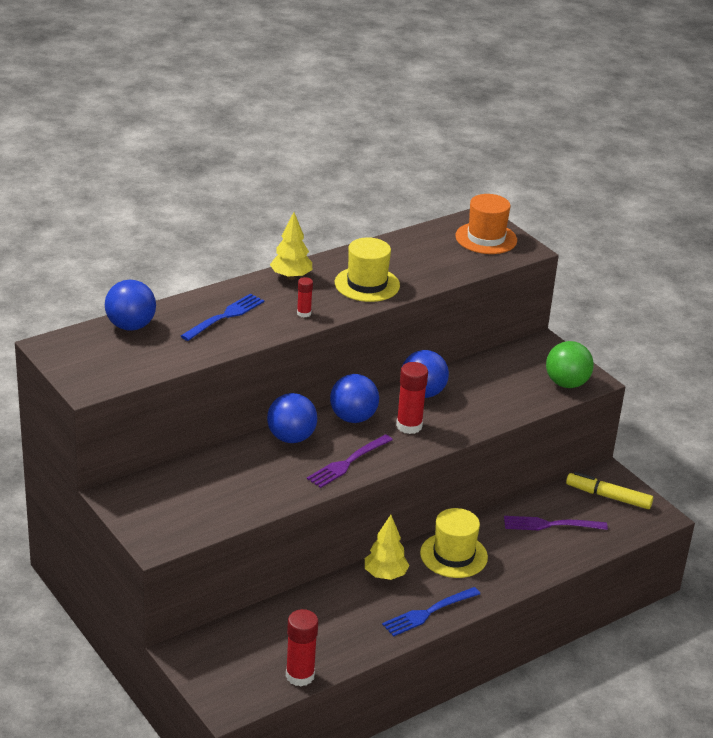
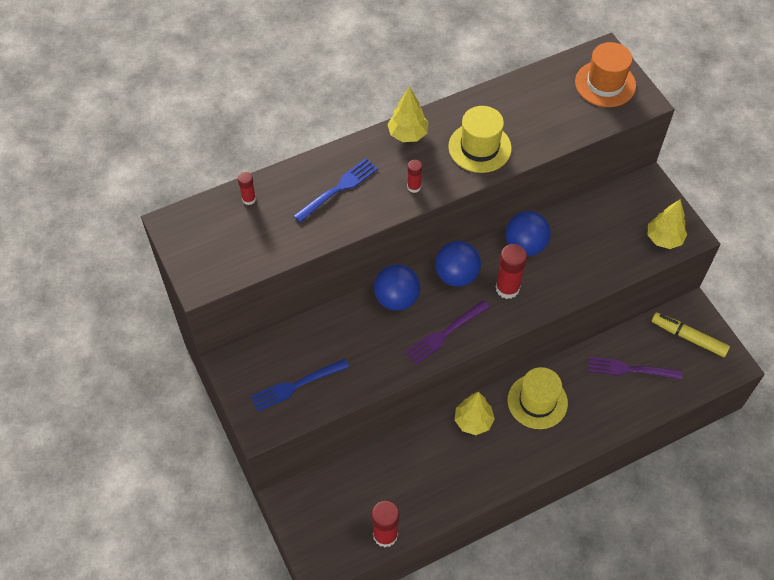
camera: 10 degrees right, 25 degrees up
blue ball [105,280,156,331] -> red glue stick [238,172,256,205]
blue fork [382,587,480,637] -> blue fork moved to [250,359,349,412]
green ball [546,341,594,388] -> yellow tree [648,199,687,249]

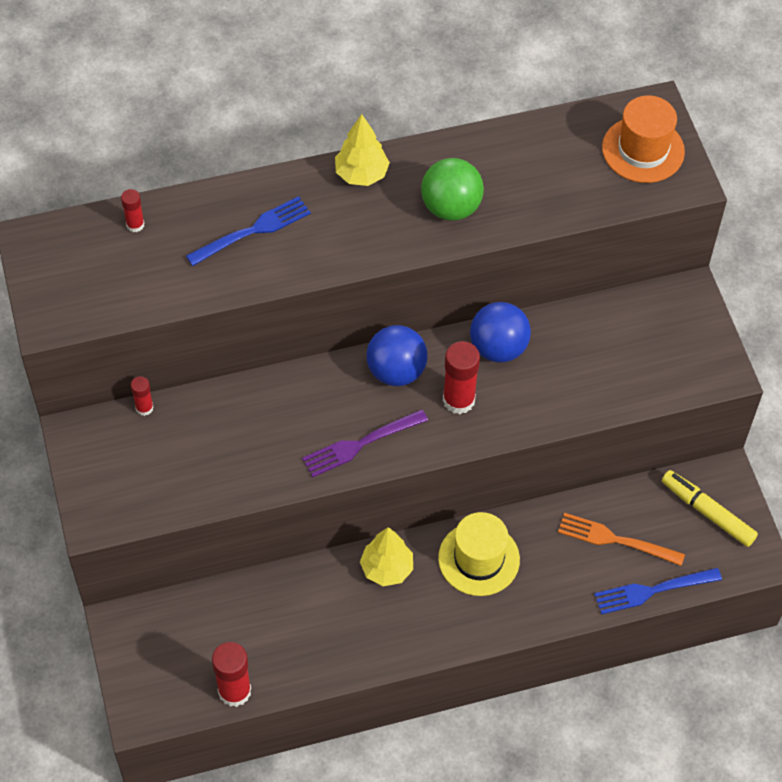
camera: 10 degrees right, 0 degrees up
blue fork [250,359,349,412] -> blue fork moved to [594,568,722,615]
blue ball [374,264,420,311] -> none
red glue stick [407,160,422,193] -> red glue stick moved to [131,376,154,416]
yellow hat [448,106,512,173] -> green ball [421,158,484,221]
purple fork [588,357,682,380] -> orange fork [558,513,685,566]
yellow tree [648,199,687,249] -> none

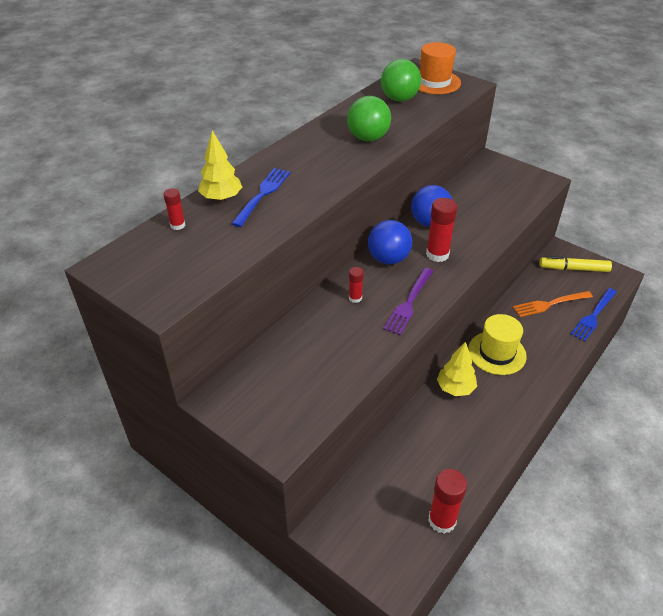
camera: 35 degrees left, 15 degrees down
red glue stick [131,376,154,416] -> red glue stick moved to [349,267,364,303]
yellow tree [335,114,390,186] -> yellow tree moved to [198,130,242,202]
none -> green ball [381,59,421,102]

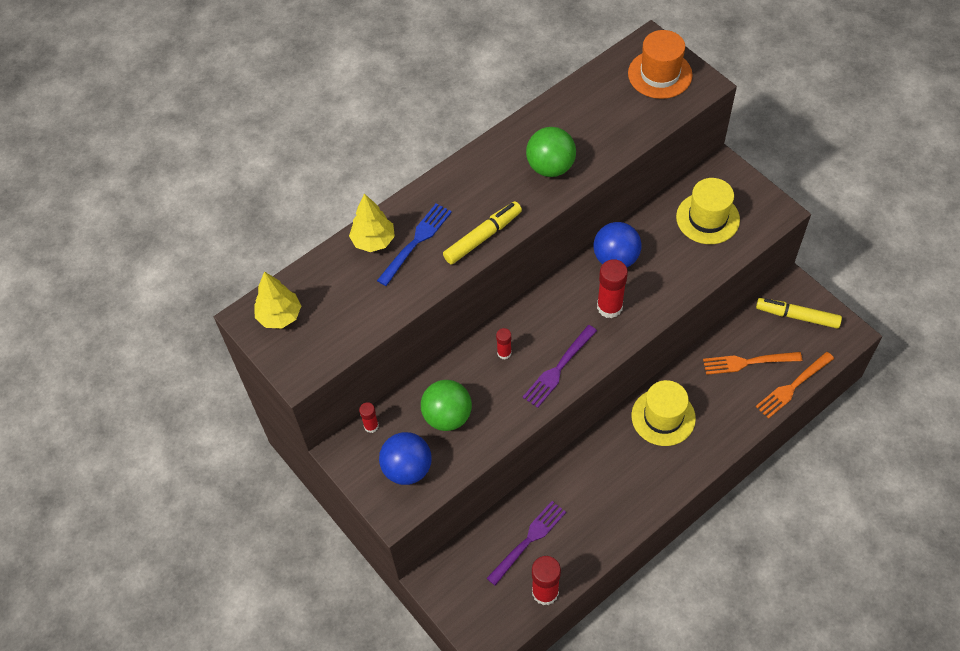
camera: 15 degrees right, 15 degrees up
red glue stick [163,188,185,230] -> red glue stick moved to [359,402,379,433]
blue ball [368,220,412,265] -> blue ball moved to [379,432,432,485]
green ball [381,59,421,102] -> green ball moved to [421,380,472,431]
yellow tree [437,342,477,396] -> yellow tree moved to [255,272,301,329]
blue fork [571,288,617,341] -> orange fork [756,352,834,419]
none -> yellow marker [443,201,522,264]
none -> purple fork [487,501,566,585]
none -> yellow hat [676,178,740,244]

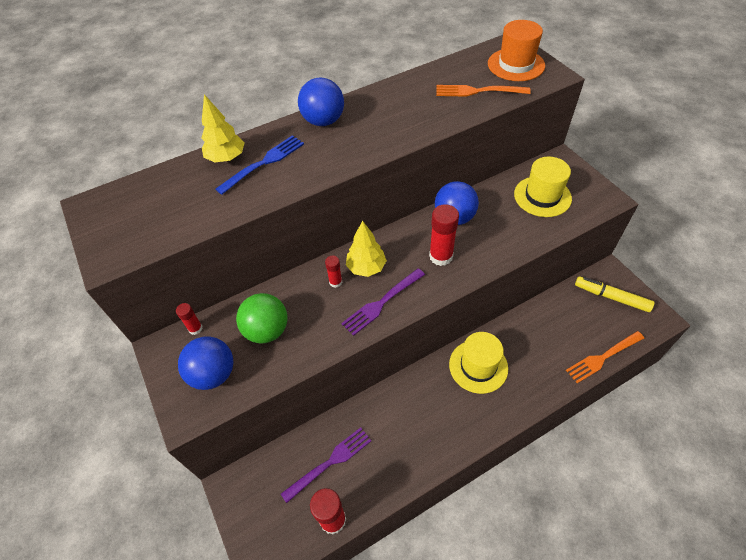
camera: 10 degrees right, 5 degrees down
yellow tree [255,272,301,329] -> yellow tree moved to [346,221,387,277]
yellow marker [443,201,522,264] -> none
green ball [526,127,576,177] -> none
orange fork [703,352,802,375] -> orange fork moved to [436,85,531,97]
none -> blue ball [298,78,344,126]

